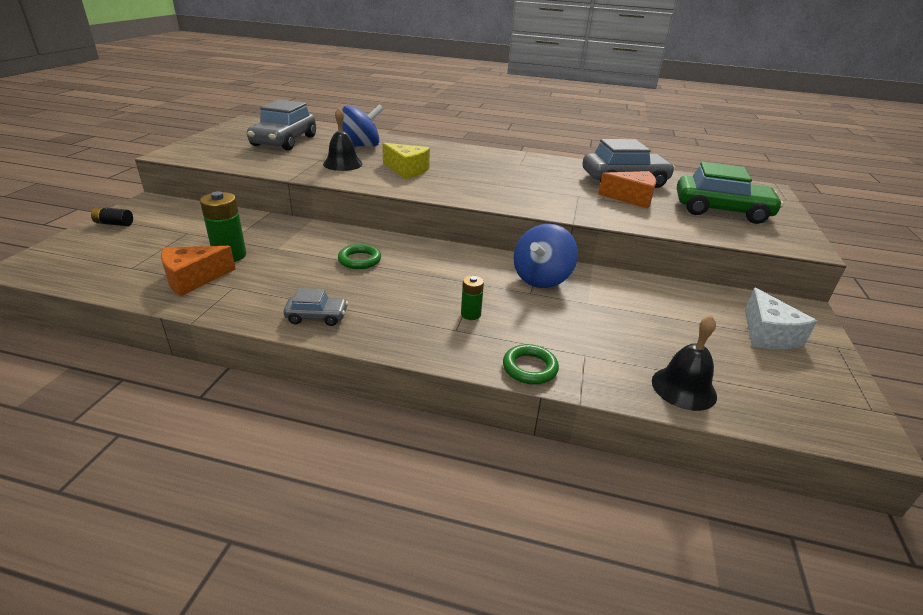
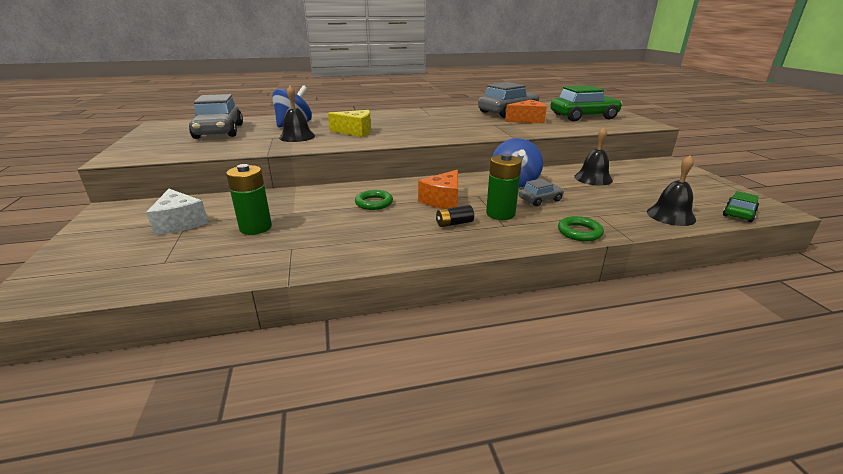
camera: 25 degrees left, 5 degrees down
black battery [91,207,133,226] -> black battery moved to [436,205,474,227]
orange cheese [161,246,236,296] -> orange cheese moved to [418,170,458,209]
grey car [283,288,348,326] -> grey car moved to [519,179,564,206]
green battery [461,276,484,320] -> green battery [486,153,522,220], size x1.75
white cheese [745,288,817,349] -> white cheese moved to [146,189,208,235]
none -> black bell [574,127,613,186]
none -> green car [723,191,759,222]

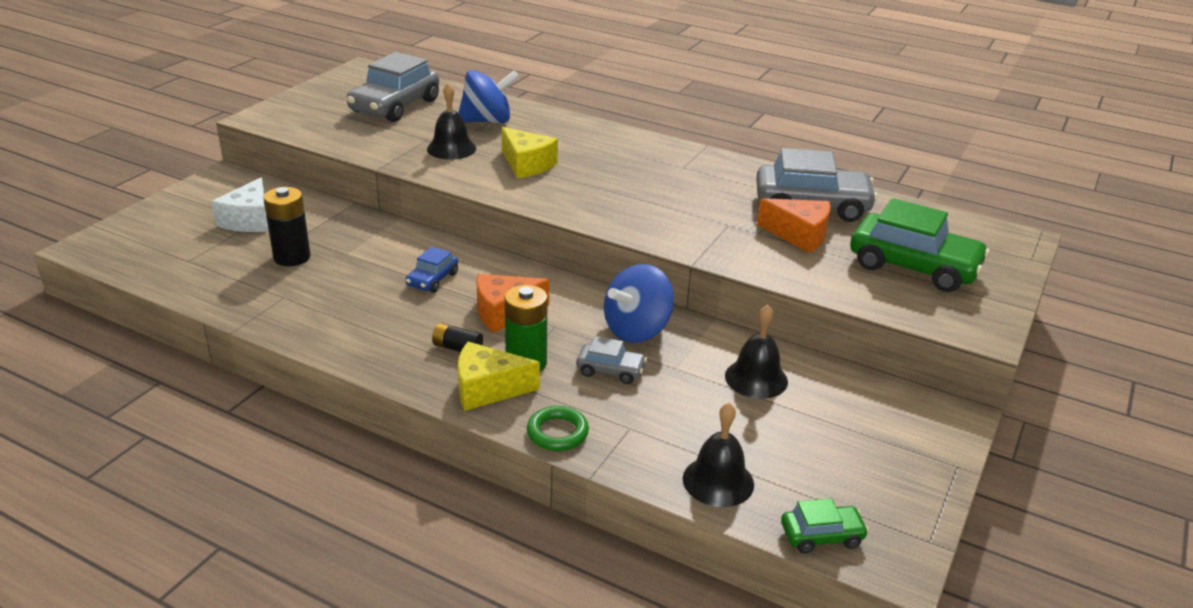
camera: 40 degrees right, 5 degrees up
green battery [226,164,272,235] -> black battery [263,187,310,266]
green ring [355,190,393,210] -> blue car [405,246,458,293]
none -> yellow cheese [458,342,540,411]

